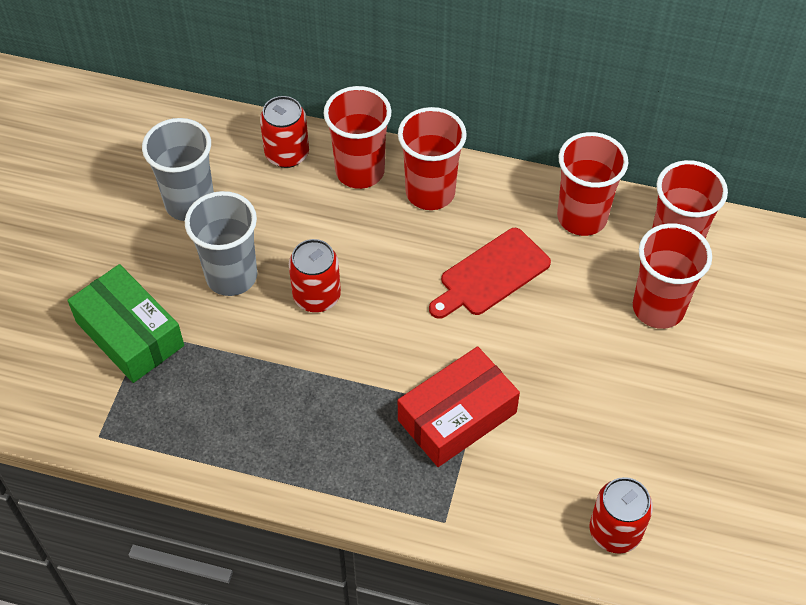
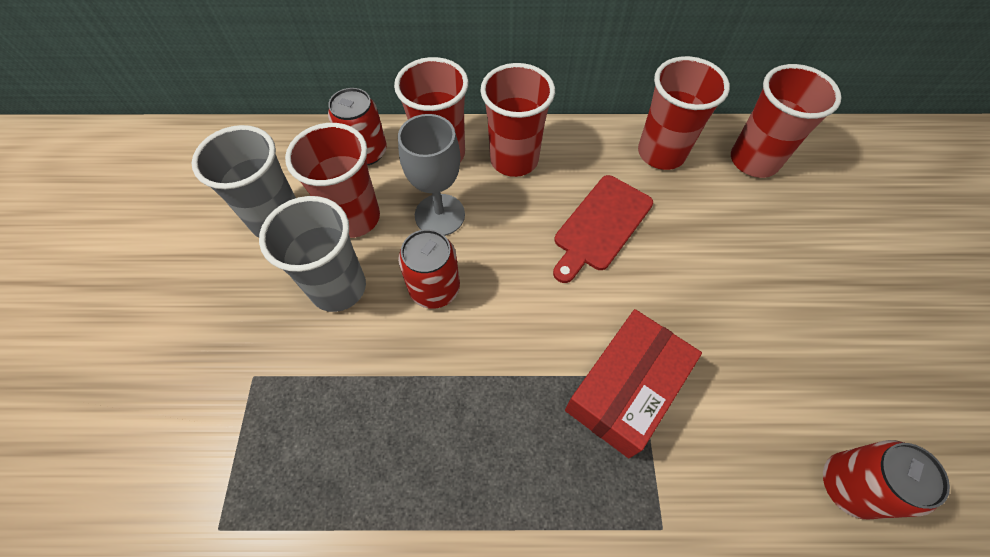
camera: 15 degrees left, 5 degrees up
green box [68,264,184,383] -> none
red cup [633,223,712,329] -> red cup moved to [285,123,380,238]
none -> grey goblet [398,114,465,236]

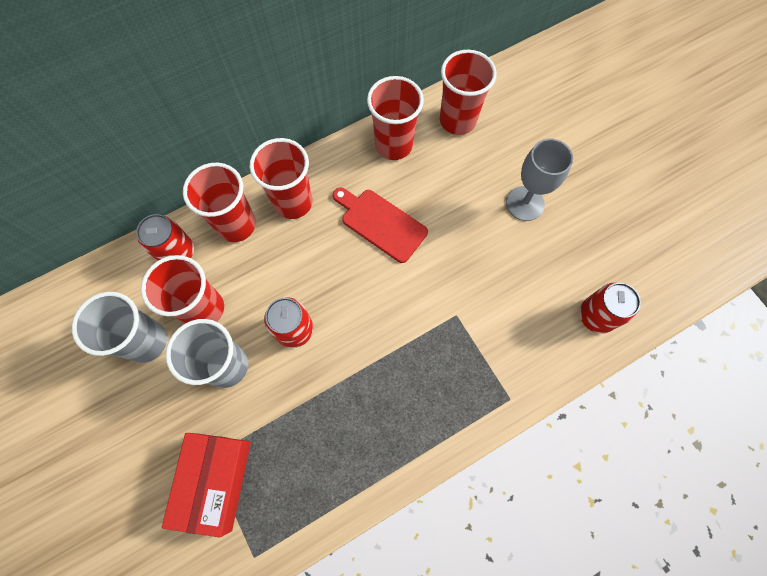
camera: 30 degrees left, 10 degrees up
grey goblet [398,114,465,236] -> grey goblet moved to [506,139,573,221]
red cutting board [553,175,653,283] -> red cutting board turned 120 degrees clockwise [333,188,428,263]
red box [565,309,702,458] -> red box moved to [162,433,251,538]

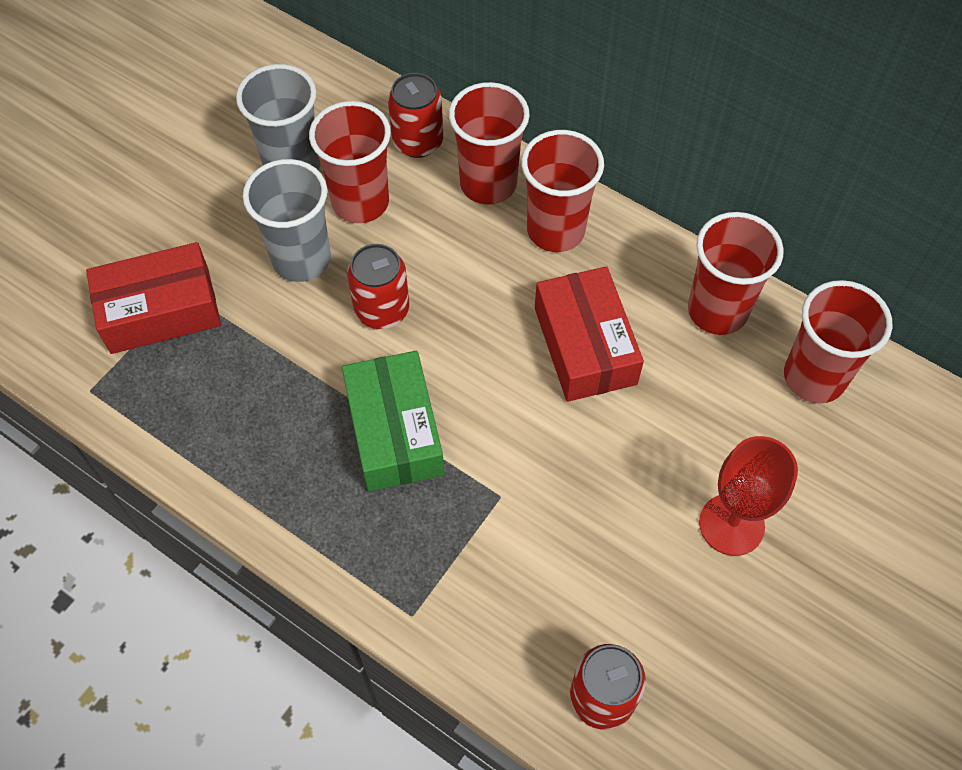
camera: 65 degrees right, 10 degrees down
red cutting board [333,188,428,263] -> red box [535,266,644,402]
grey goblet [506,139,573,221] -> red goblet [699,436,798,556]
none -> green box [342,351,444,492]

